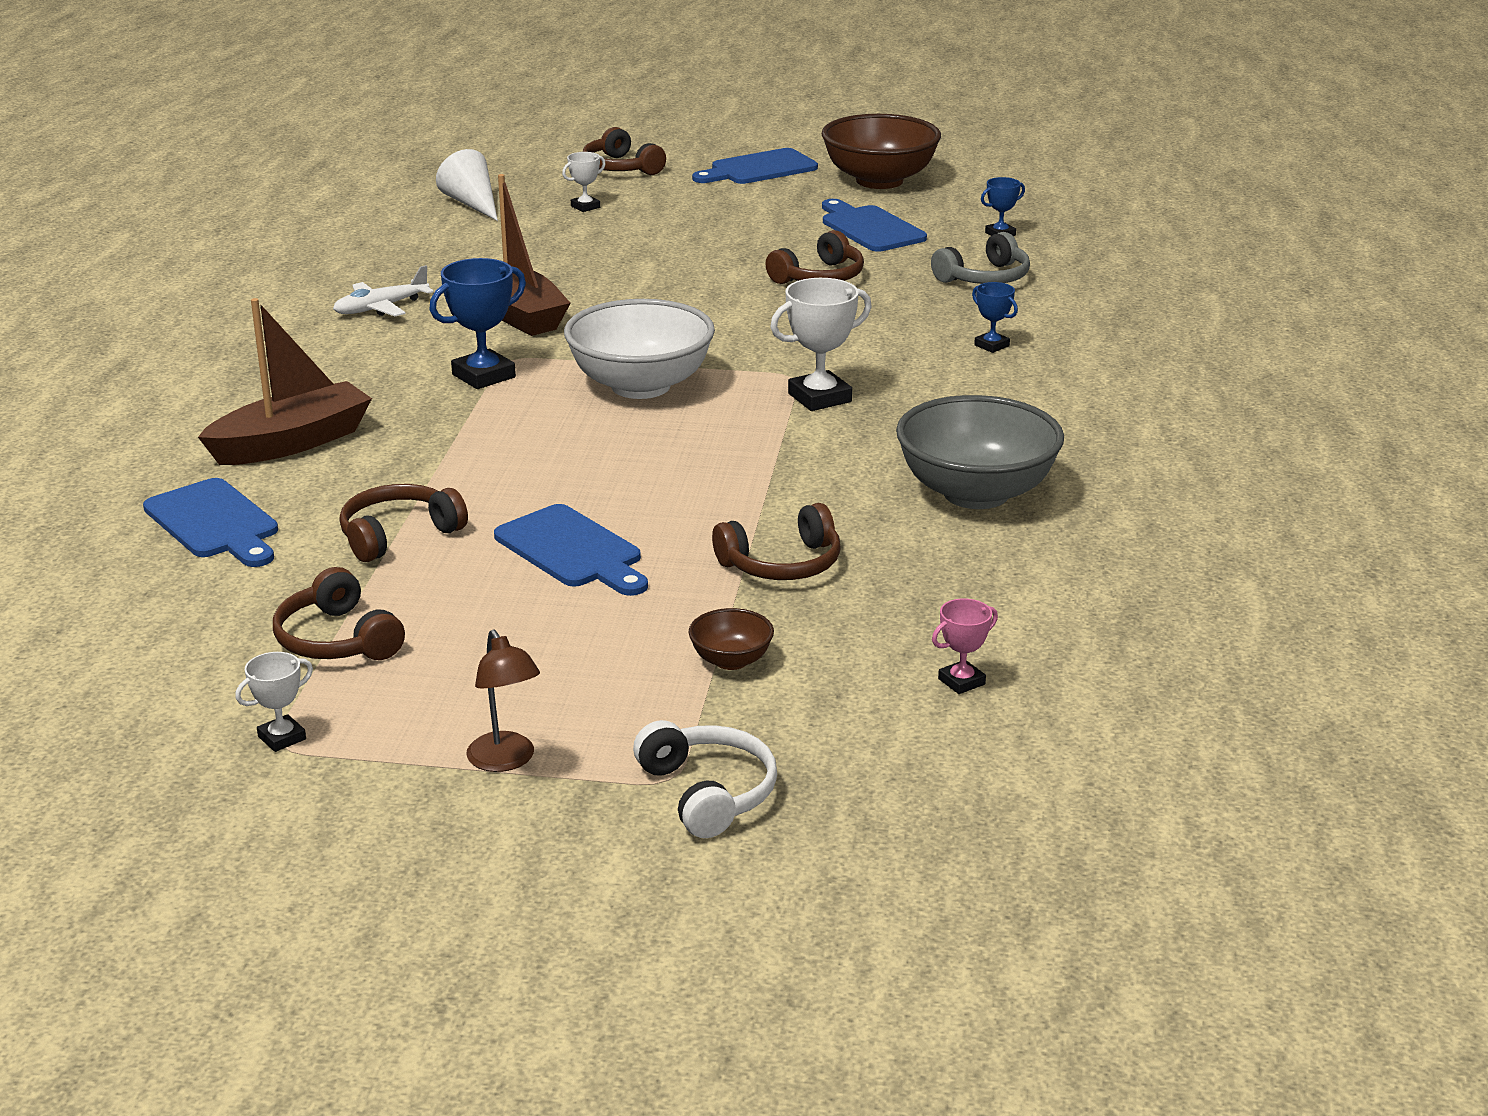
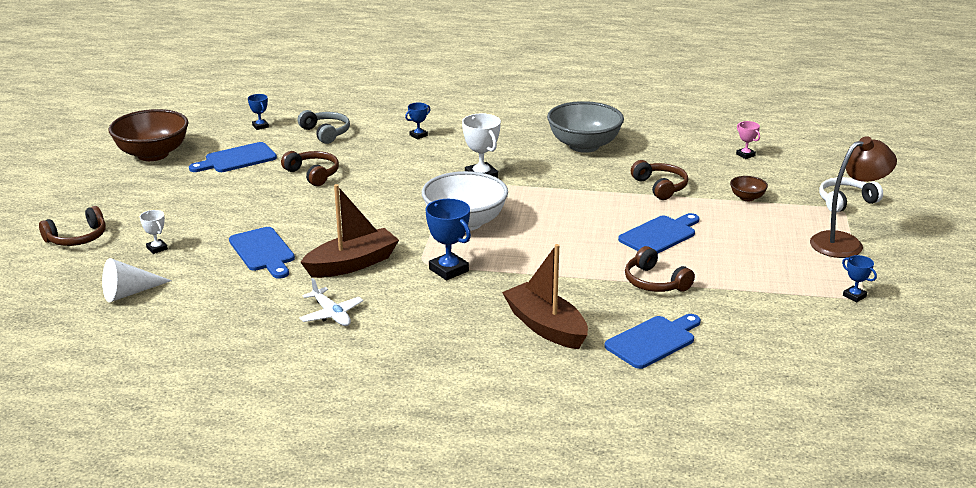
camera: 90 degrees left, 0 degrees up
white trophy [235,652,313,752] -> blue trophy [842,255,877,303]
brown headphones [273,567,405,660] -> none
brown lamp [467,629,540,772] -> brown lamp [810,136,897,258], size x1.76
blue cutting board [692,148,818,184] -> blue cutting board moved to [229,227,295,279]

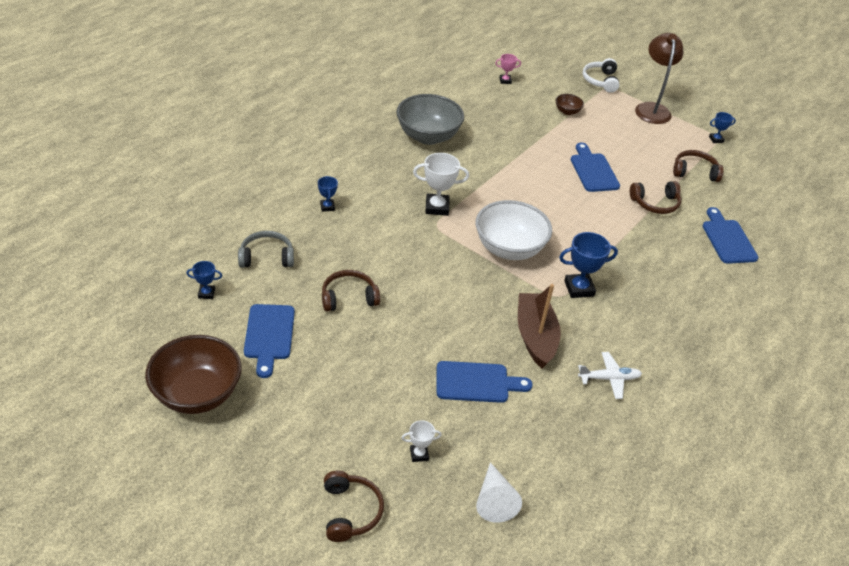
camera: 65 degrees left, 15 degrees up
brown boat [502,244,588,349] -> none
brown headphones [631,160,688,200] -> brown headphones moved to [673,150,724,182]

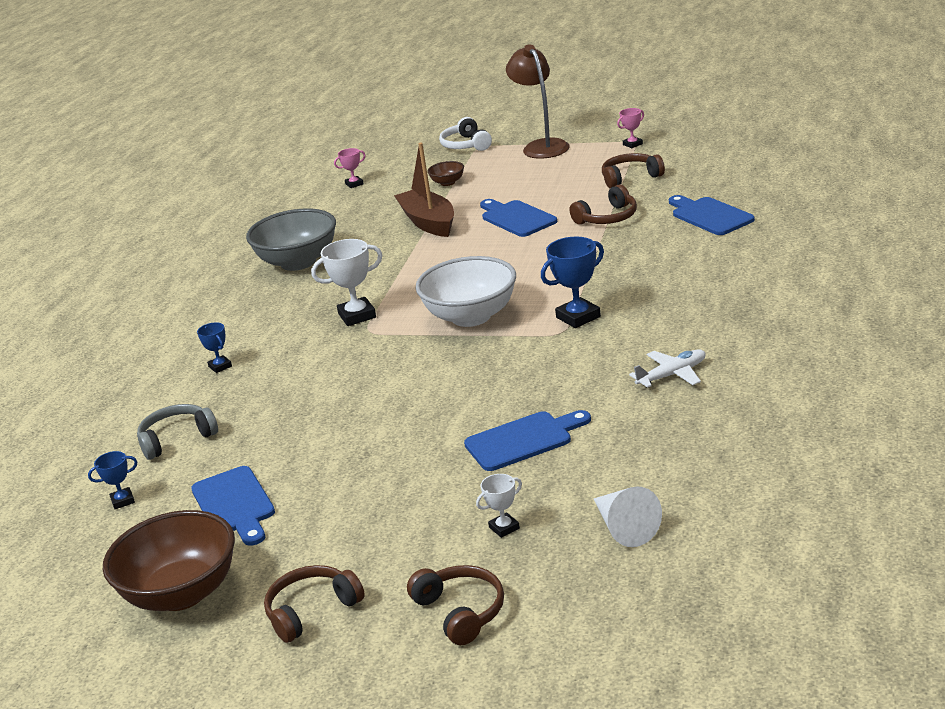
camera: 15 degrees left, 15 degrees down
brown headphones [322,270,380,312] -> brown headphones moved to [264,565,365,643]
brown boat [518,284,561,368] -> brown boat moved to [394,143,454,237]
blue trophy [709,112,736,143] -> pink trophy [617,108,644,148]

